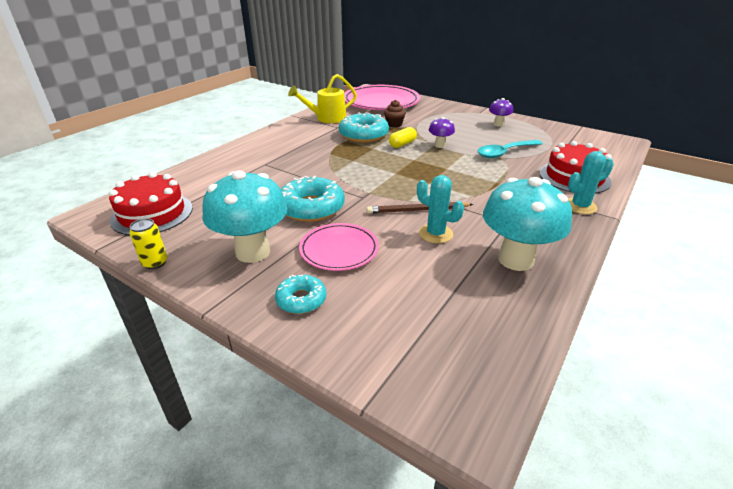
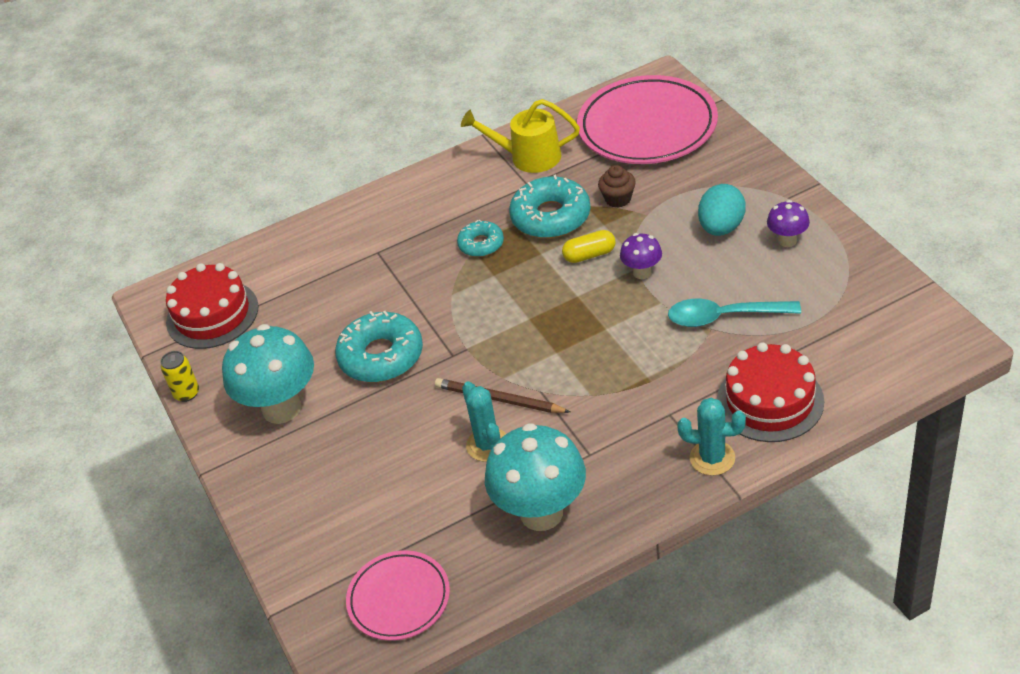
camera: 35 degrees right, 10 degrees up
turquoise donut [275,275,326,314] -> turquoise donut moved to [457,220,504,257]
pink plate [299,223,379,271] -> pink plate moved to [346,550,450,641]
none -> turquoise egg [698,184,746,236]

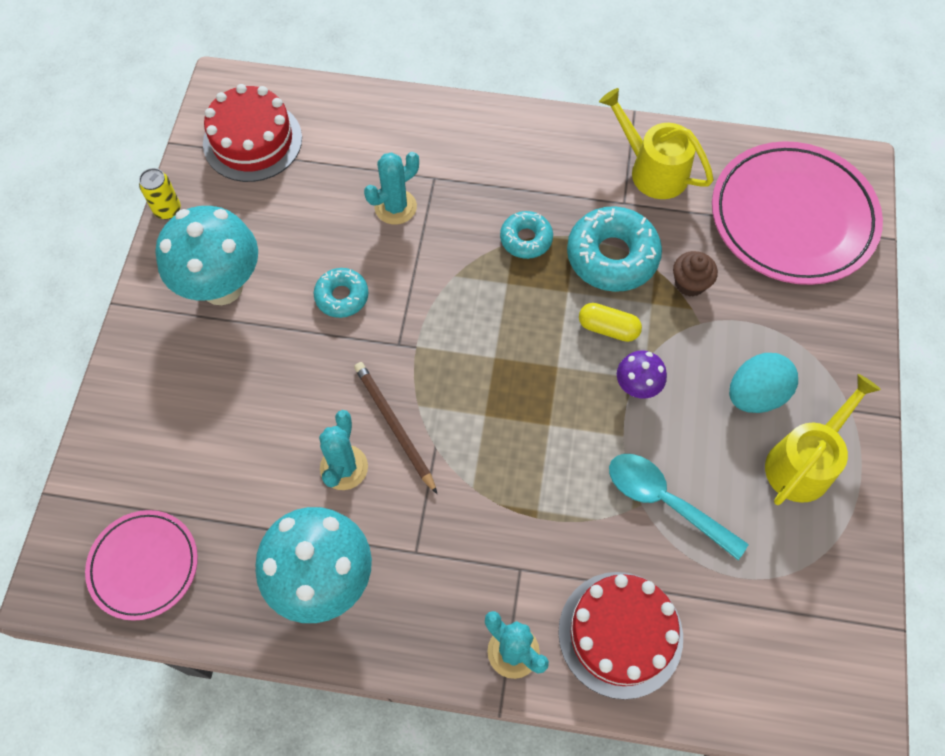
camera: 30 degrees right, 20 degrees up
turquoise donut [335,311,423,382] -> turquoise donut [314,268,368,318], size x0.57
purple mushroom [767,200,810,247] -> yellow watering can [765,374,881,505]
none -> turquoise cactus [364,152,419,225]

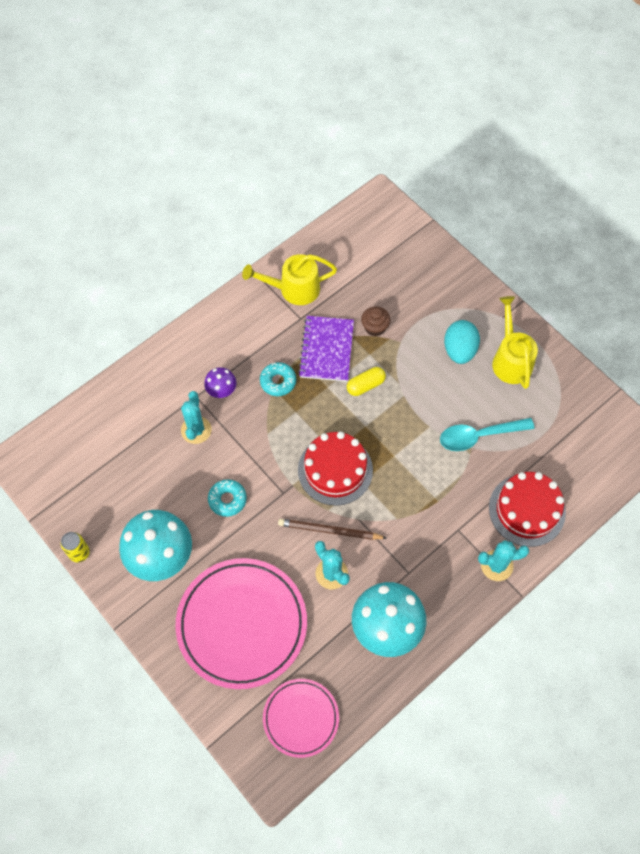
camera: 50 degrees left, 0 degrees up
red cake [203,84,302,182] -> red cake moved to [298,431,373,506]
turquoise donut [567,206,662,292] -> purple notebook [298,316,354,382]
purple mushroom [617,350,667,399] -> purple mushroom moved to [204,367,236,398]
pink plate [712,141,883,285] -> pink plate moved to [176,558,307,689]

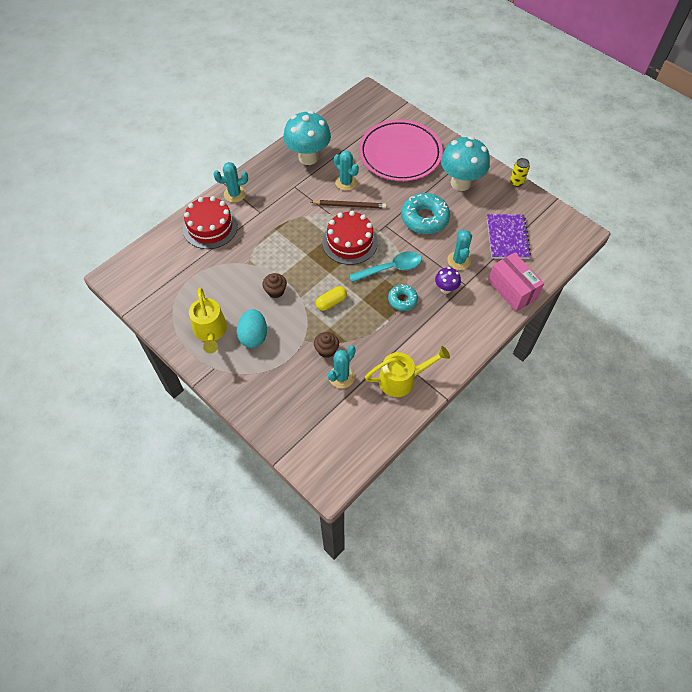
camera: 175 degrees right, 5 degrees down
turquoise donut [208,479,247,517] -> turquoise donut [401,193,450,234], size x1.75
pink plate [263,679,339,758] -> none
purple notebook [298,316,354,382] -> purple notebook moved to [487,214,531,259]
turquoise spoon [440,418,535,451] -> turquoise spoon moved to [349,251,422,282]
none -> brown cupcake [262,273,287,298]
none -> turquoise cactus [328,346,356,388]
none -> pink box [488,253,544,312]

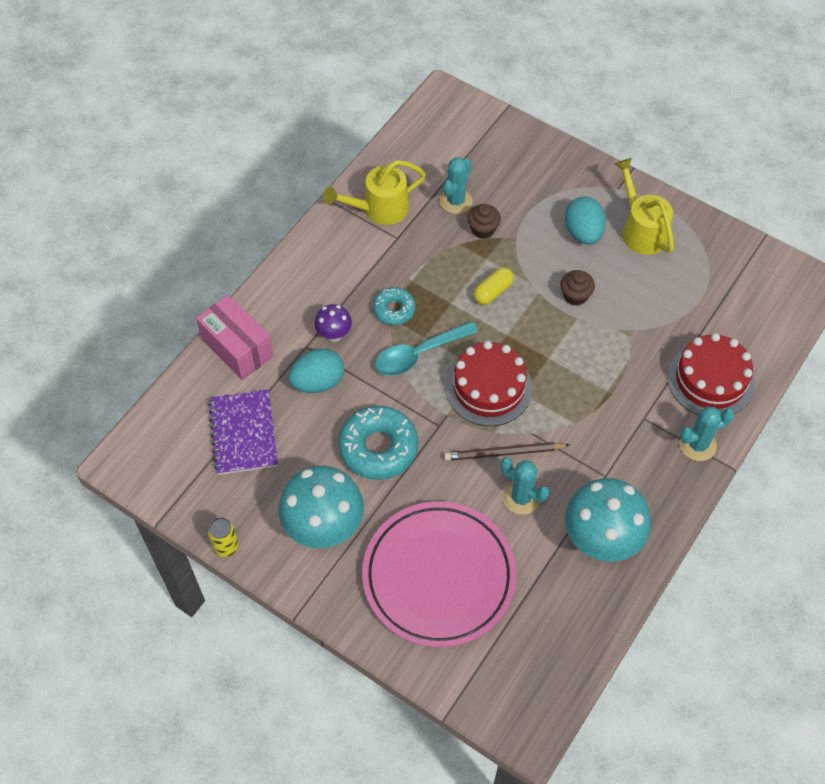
camera: 170 degrees right, 0 degrees up
turquoise cactus [447,230,472,270] -> turquoise egg [288,348,344,393]

